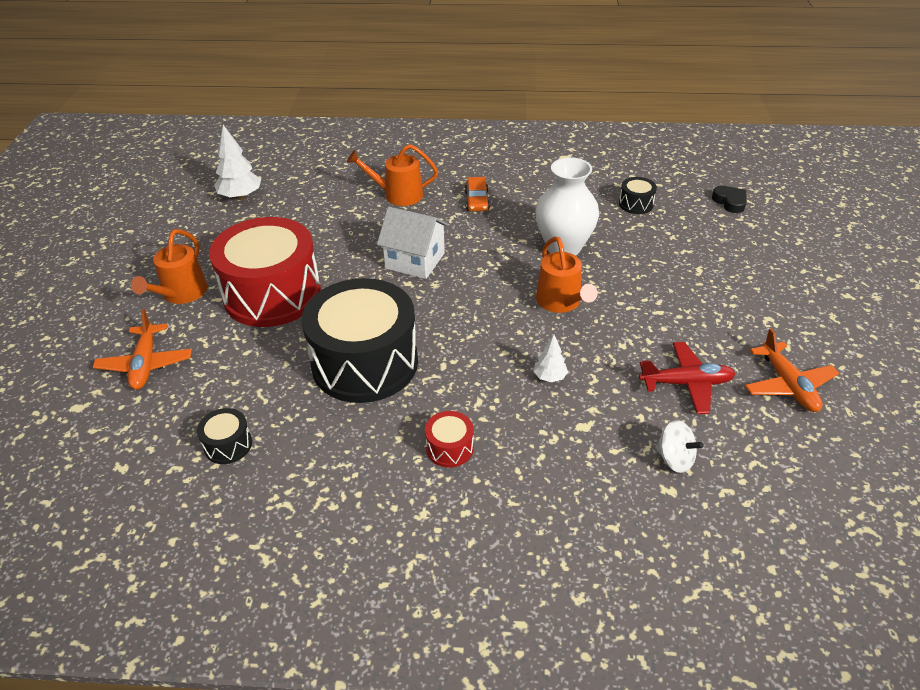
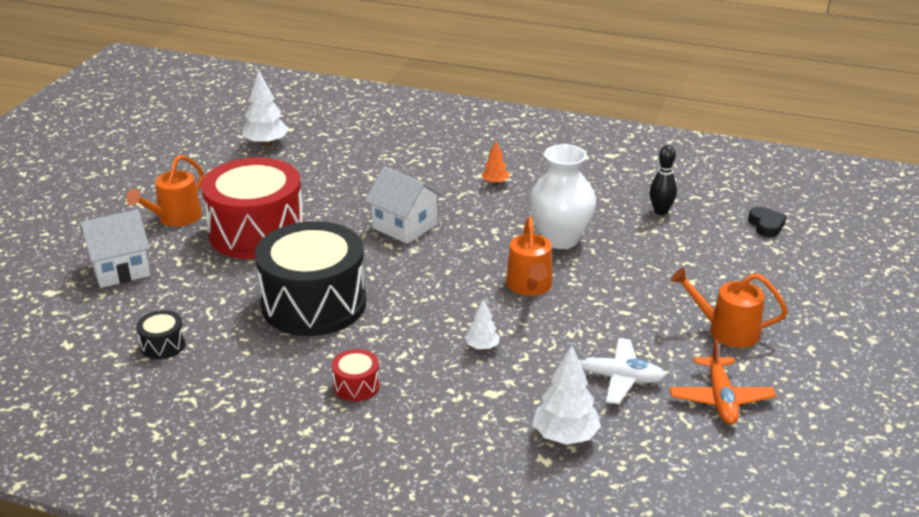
camera: 15 degrees right, 10 degrees down
orange plane [93,309,192,390] -> white house [80,209,150,288]
orange watering can [347,144,438,206] -> orange watering can moved to [671,267,788,348]
orange car [465,177,490,211] -> orange tree [481,141,509,185]
black drum [619,177,657,214] -> black bowling pin [649,145,677,215]
red plane [639,342,736,414] -> white plane [567,338,666,404]
white spinning top [655,420,704,473] -> white tree [532,345,601,445]

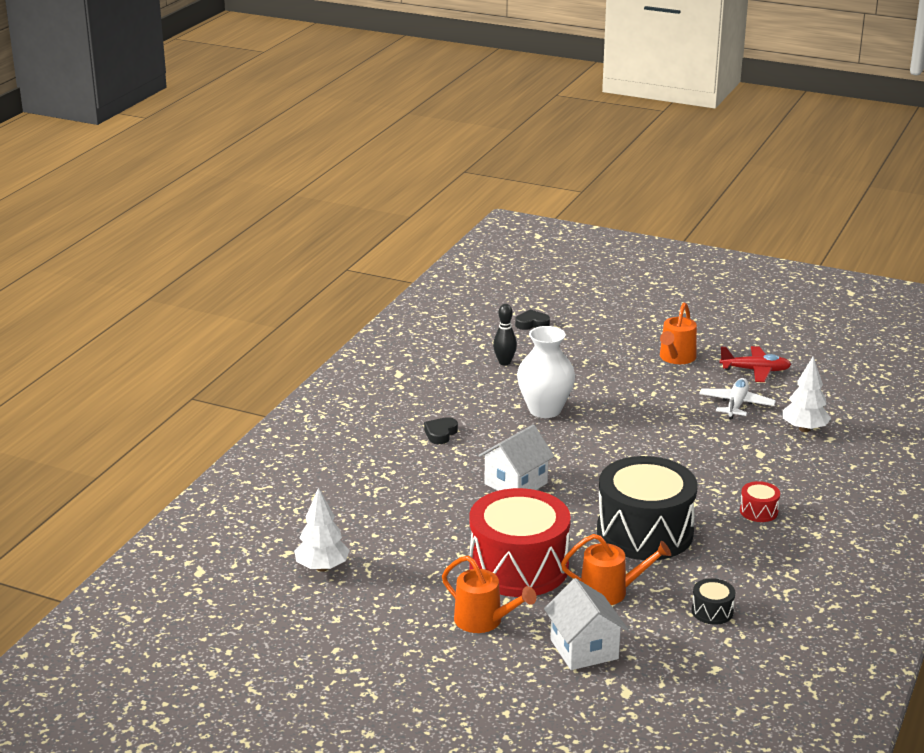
camera: 85 degrees left, 5 degrees down
white tree [465,299,500,350] -> none
orange tree [481,141,509,185] -> black heart [424,417,458,444]
orange watering can [506,217,552,296] -> orange watering can moved to [561,534,671,605]
orange plane [670,339,776,425] -> red plane [719,346,792,382]

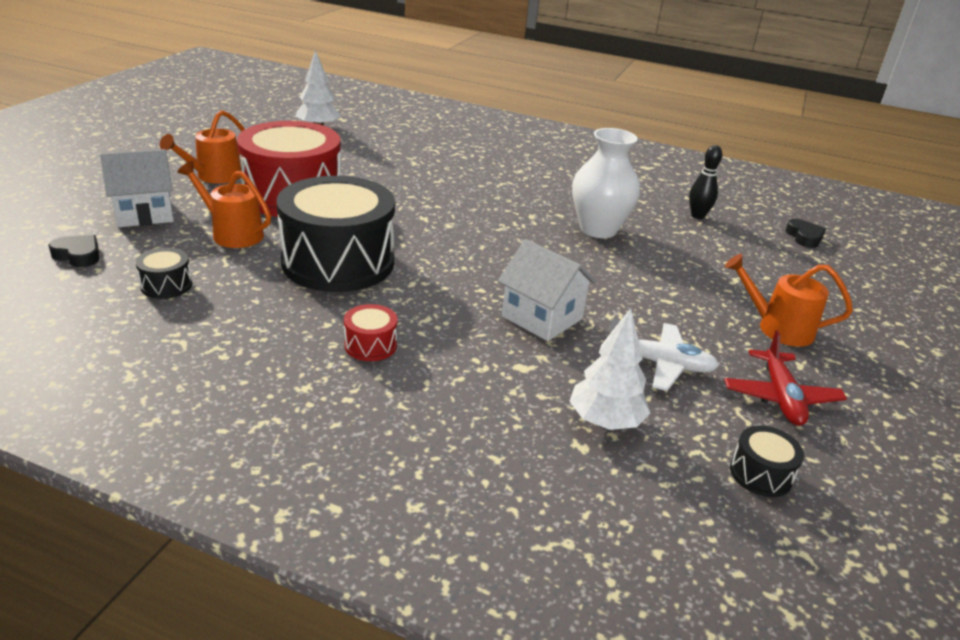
camera: 85 degrees right, 5 degrees up
black heart [424,417,458,444] -> black heart moved to [49,235,99,267]
white house [479,425,555,491] -> white house moved to [498,239,597,341]
orange watering can [561,534,671,605] -> orange watering can turned 120 degrees clockwise [177,161,271,248]
none -> black drum [730,426,804,497]

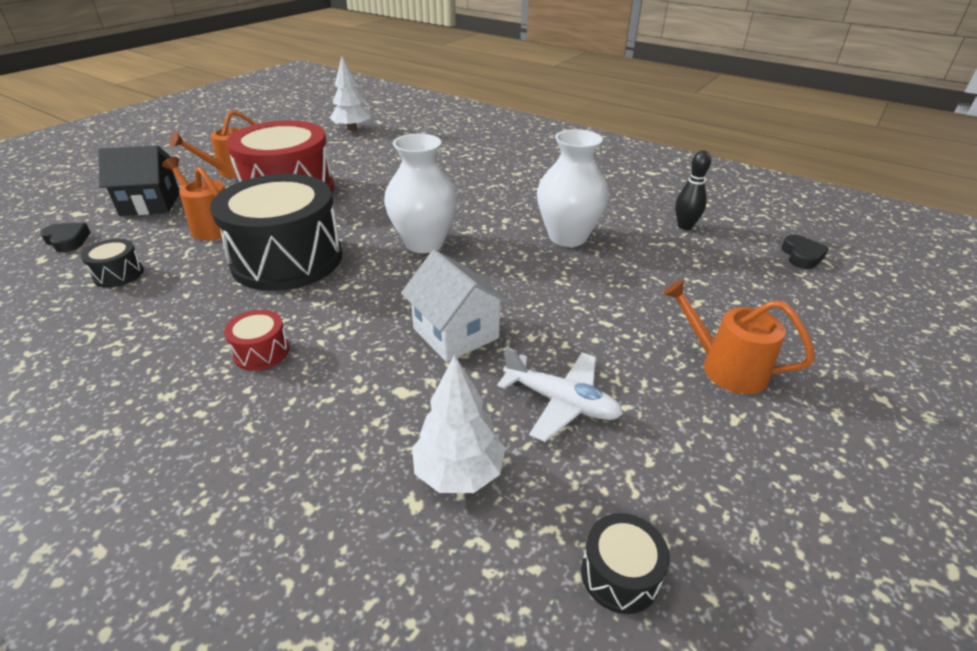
camera: 15 degrees right, 5 degrees up
white house [100,149,174,227] -> black house [98,145,180,216]
red plane [724,330,847,426] -> none
none -> white vase [384,133,458,253]

